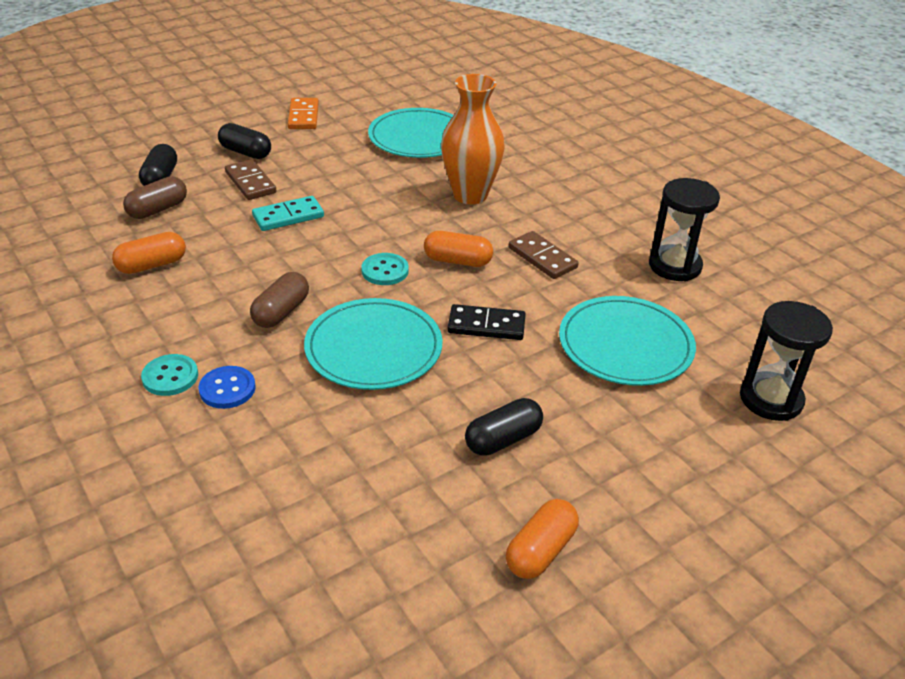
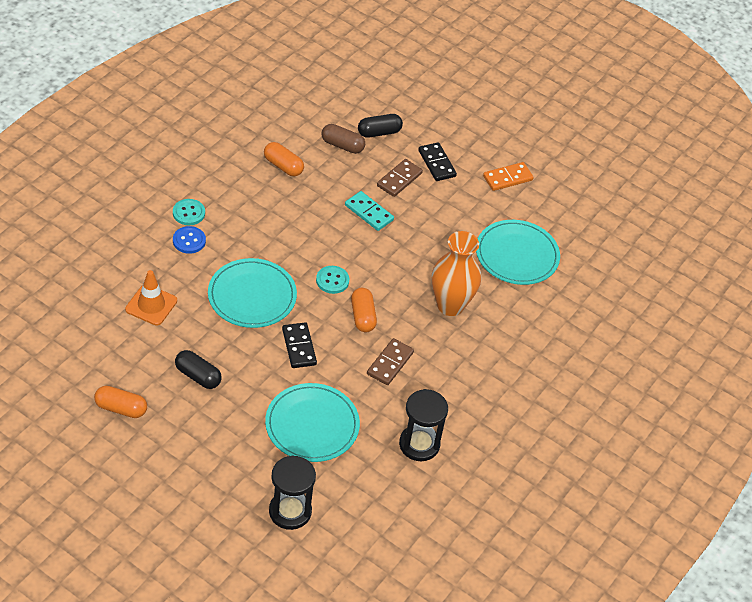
camera: 65 degrees right, 10 degrees up
black capsule [218,123,271,159] -> black domino [418,142,457,181]
brown capsule [250,272,309,328] -> none
none -> orange traffic cone [125,270,177,326]

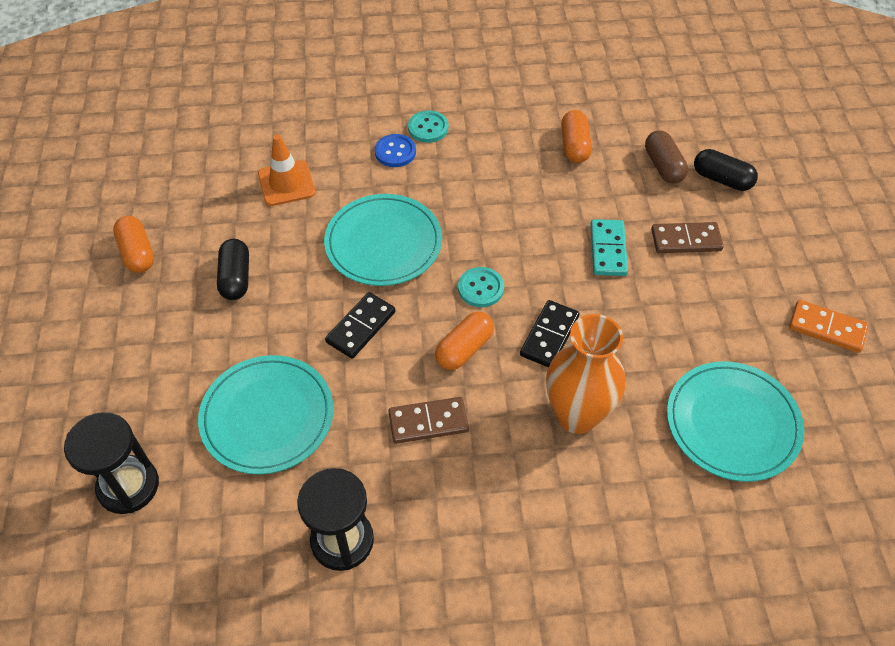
camera: 55 degrees right, 5 degrees up
black domino [418,142,457,181] -> black domino moved to [520,300,579,368]

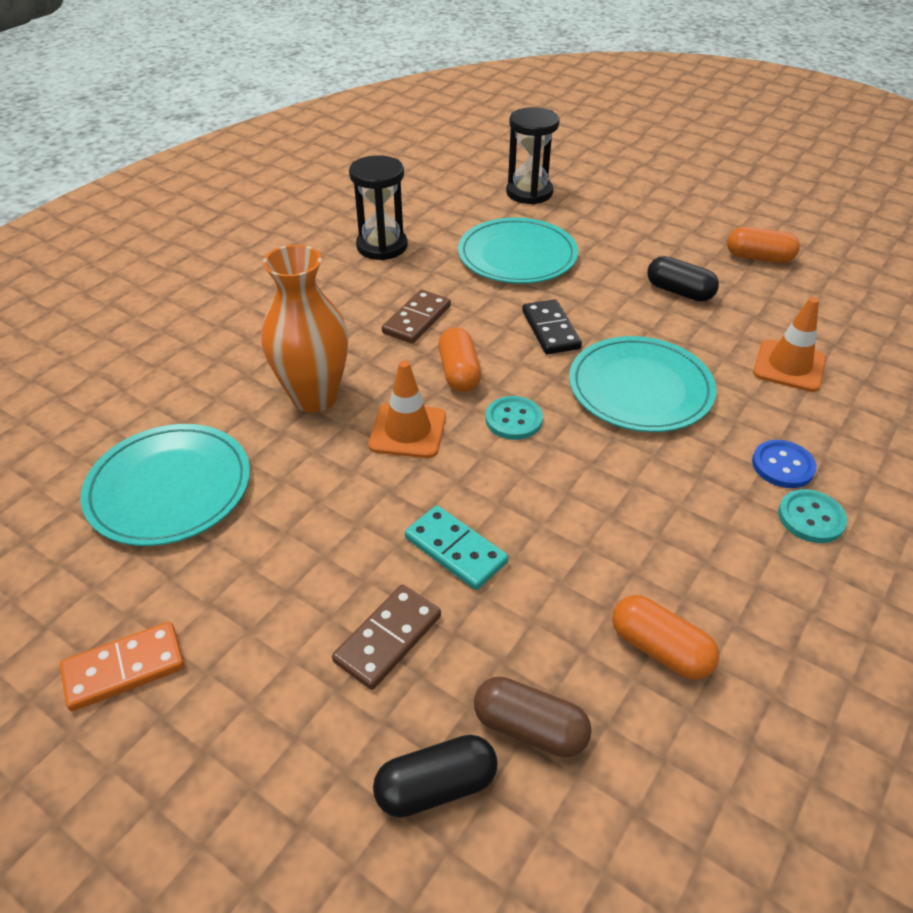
camera: 130 degrees right, 10 degrees down
black domino [520,300,579,368] -> orange traffic cone [368,361,446,458]

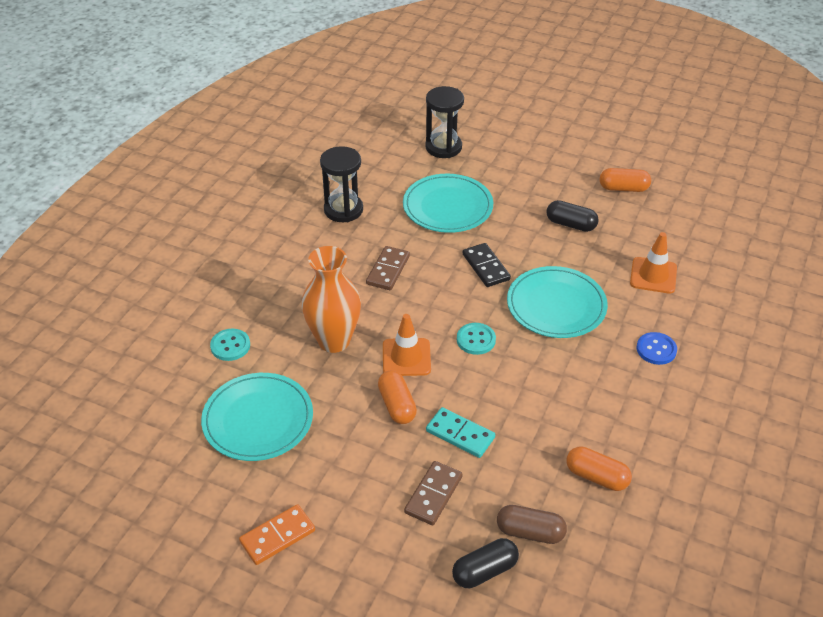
camera: 10 degrees left, 0 degrees up
orange capsule [438,327,481,392] -> orange capsule moved to [378,370,417,424]
turquoise button [778,489,847,543] -> turquoise button moved to [210,329,250,361]

